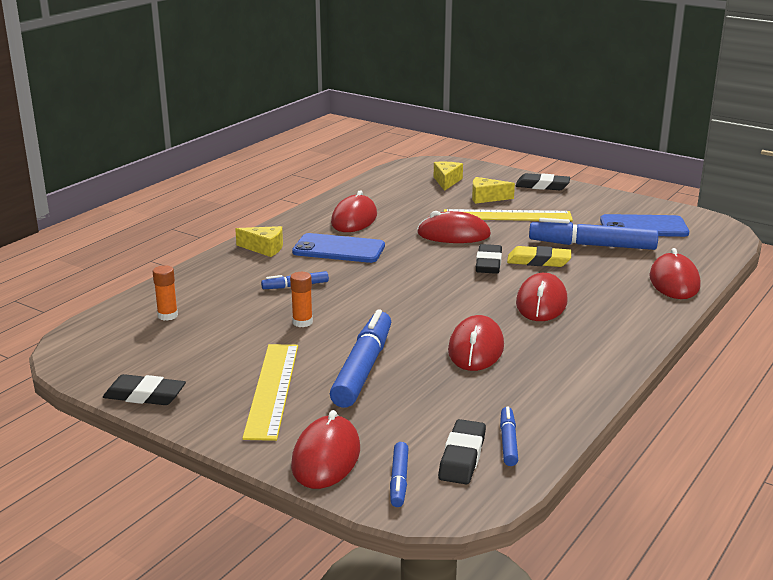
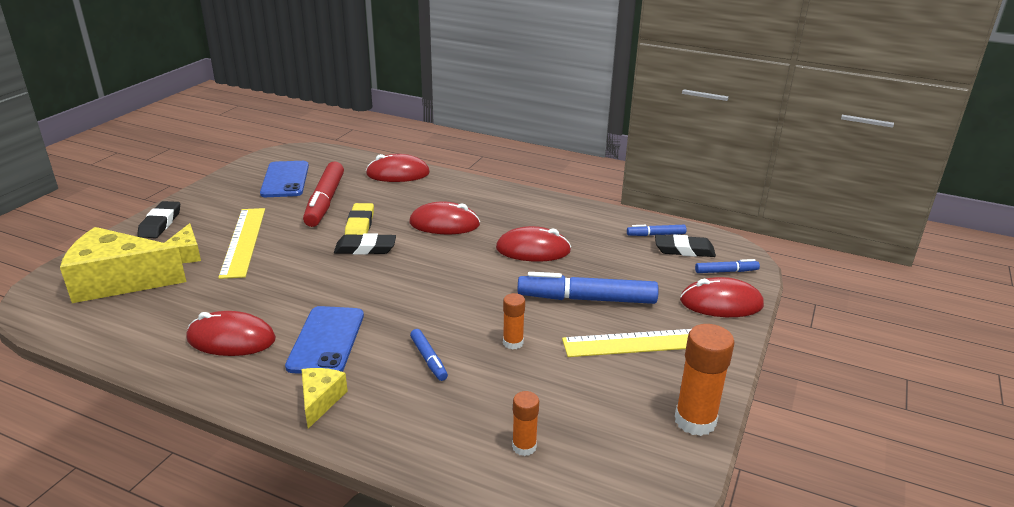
camera: 100 degrees left, 5 degrees up
black eraser [103,374,186,405] -> orange glue stick [675,324,735,436]
red mouse [417,211,491,243] -> none
yellow cheese [434,162,463,191] -> yellow cheese [60,227,186,303], size x2.06
blue marker [529,218,659,250] -> red marker [303,161,344,227]

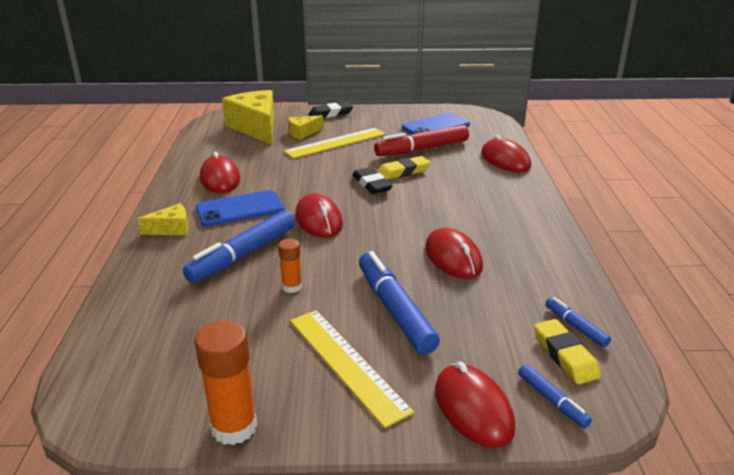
camera: 65 degrees right, 0 degrees up
red mouse [409,201,480,234] -> red mouse moved to [295,193,343,238]
blue marker [410,329,448,381] -> blue marker [183,210,295,283], size x2.03
orange glue stick [512,391,539,456] -> none
black eraser [655,234,716,257] -> yellow eraser [534,319,601,384]

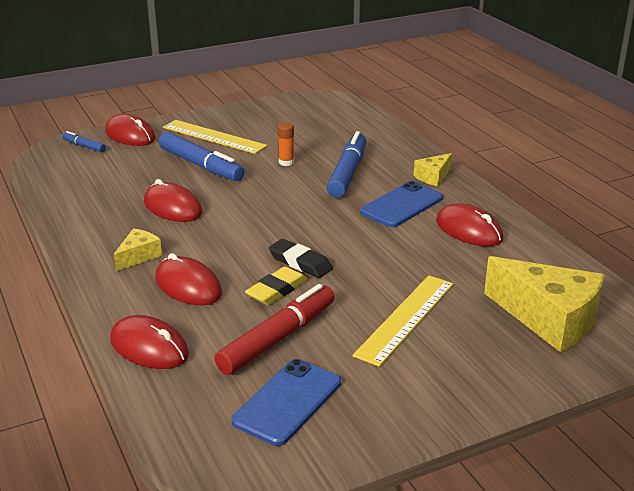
camera: 155 degrees right, 0 degrees up
orange glue stick [195,321,257,445] -> none
yellow cheese [288,115,324,140] -> yellow cheese moved to [114,228,162,271]
red mouse [295,193,343,238] -> red mouse moved to [155,253,222,306]
black eraser [309,102,353,118] -> none
yellow eraser [534,319,601,384] -> none
blue marker [545,297,611,347] -> none

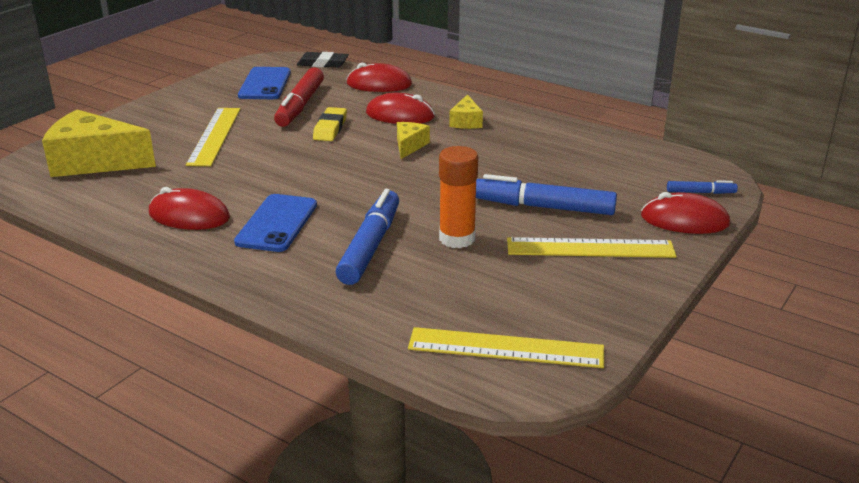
camera: 150 degrees right, 0 degrees up
red mouse [144,179,203,222] -> none
black eraser [269,239,333,278] -> black eraser moved to [297,52,349,68]
orange glue stick [278,122,294,166] -> orange glue stick [439,146,478,248], size x1.76
blue marker [327,131,366,198] -> blue marker turned 150 degrees counterclockwise [336,189,399,285]
yellow cheese [413,153,452,186] -> yellow cheese moved to [397,122,430,159]
none -> yellow ruler [408,327,604,368]

